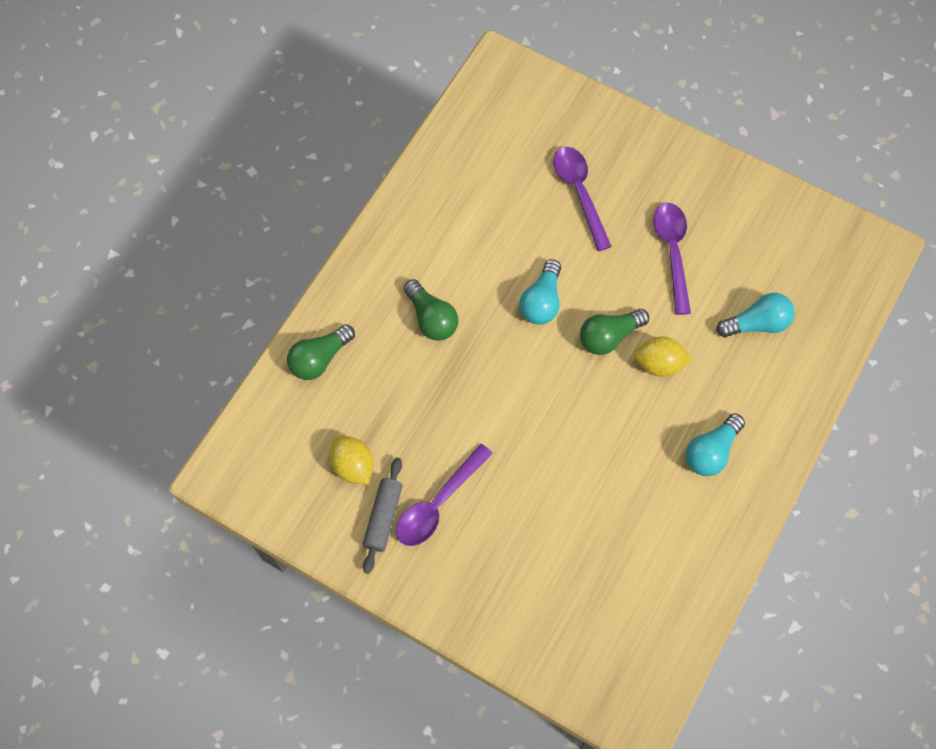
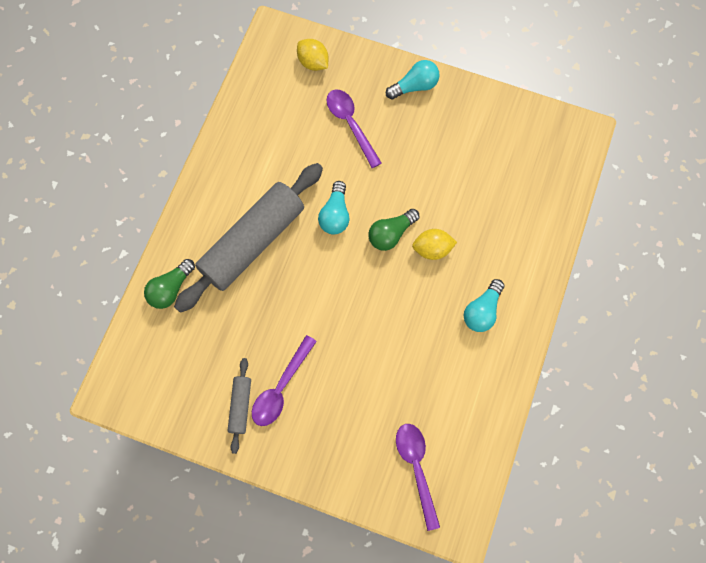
camera: 10 degrees left, 5 degrees up
yellow lemon [329,436,374,485] -> yellow lemon moved to [297,39,329,71]
green light bulb [404,279,458,341] -> grey rolling pin [174,163,323,313]
purple spoon [653,203,691,315] -> purple spoon moved to [396,424,440,531]
turquoise light bulb [717,293,795,337] -> turquoise light bulb moved to [386,60,439,99]

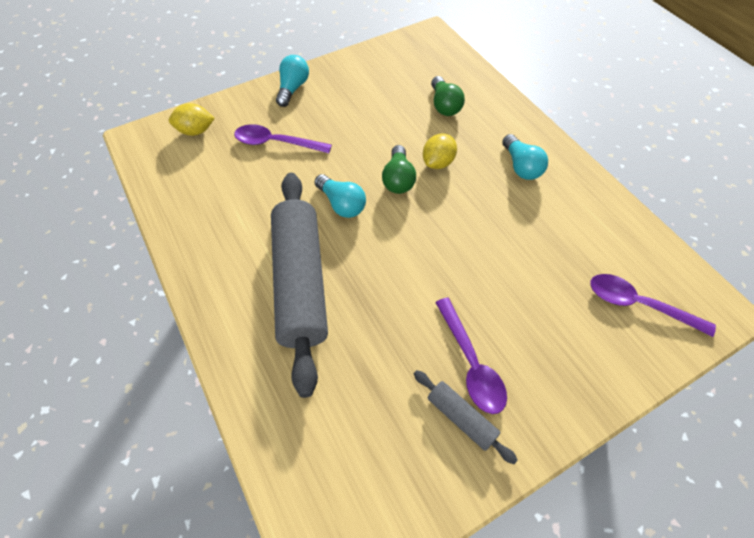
camera: 50 degrees left, 15 degrees down
green light bulb [144,259,195,309] -> green light bulb moved to [431,76,465,116]

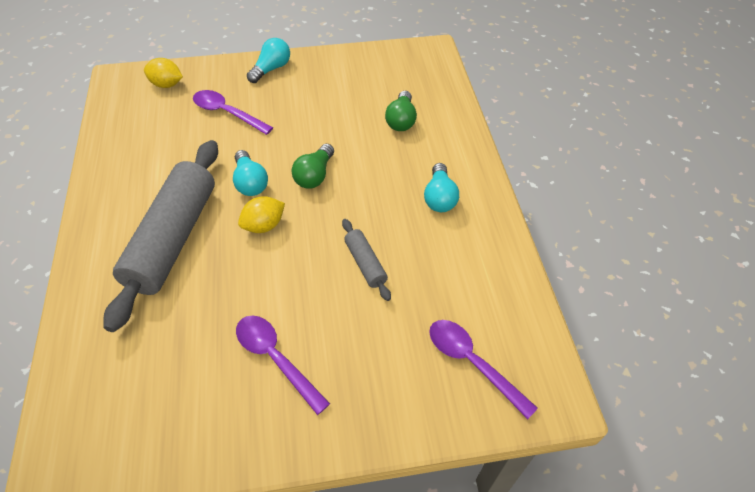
camera: 20 degrees right, 5 degrees down
grey rolling pin [414,370,518,464] -> grey rolling pin moved to [342,219,391,301]
yellow lemon [423,133,457,169] -> yellow lemon moved to [238,196,285,233]
purple spoon [435,298,507,414] -> purple spoon turned 135 degrees clockwise [236,316,330,415]

